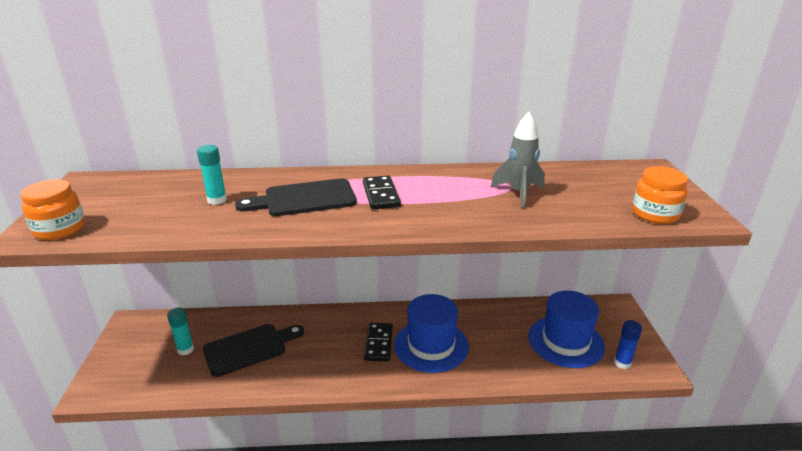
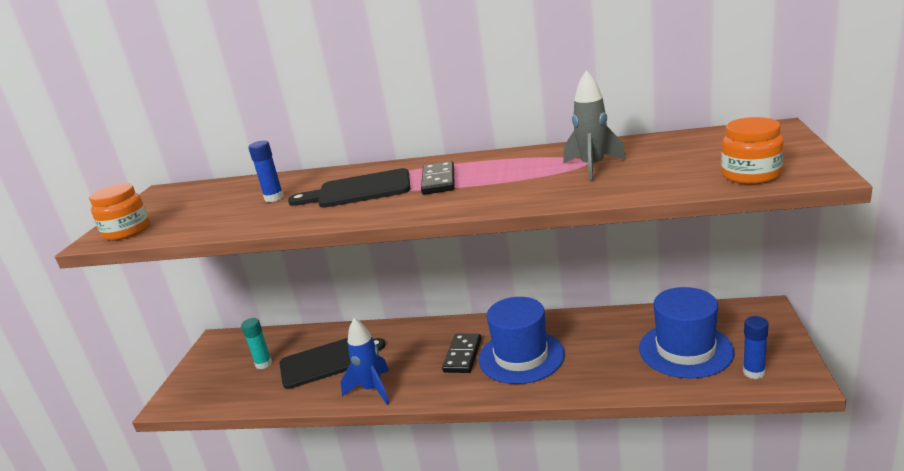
camera: 15 degrees right, 5 degrees down
turquoise glue stick [197,145,227,205] -> blue glue stick [248,141,284,202]
none -> blue rocket [341,318,389,405]

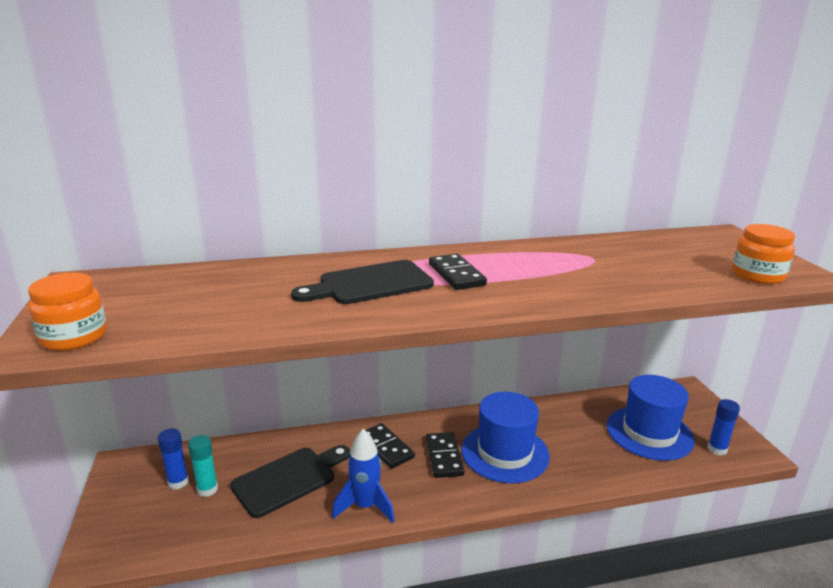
camera: 25 degrees left, 0 degrees up
blue glue stick [248,141,284,202] -> blue glue stick moved to [158,428,189,489]
grey rocket [563,70,626,182] -> none
none -> black domino [366,423,415,469]

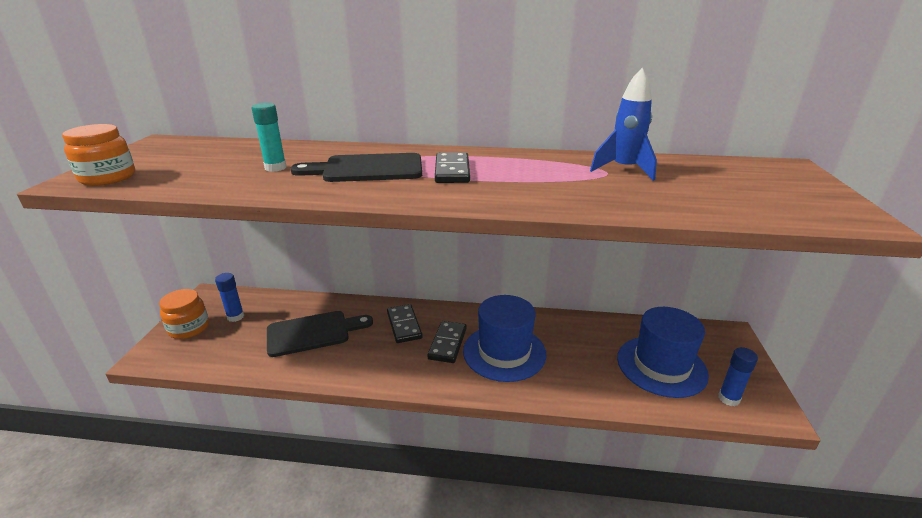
camera: 20 degrees right, 5 degrees up
turquoise glue stick [188,435,218,497] -> turquoise glue stick moved to [252,103,287,172]
blue rocket [332,429,394,523] -> blue rocket moved to [590,68,657,181]
orange jar [732,224,795,284] -> orange jar moved to [159,289,209,339]

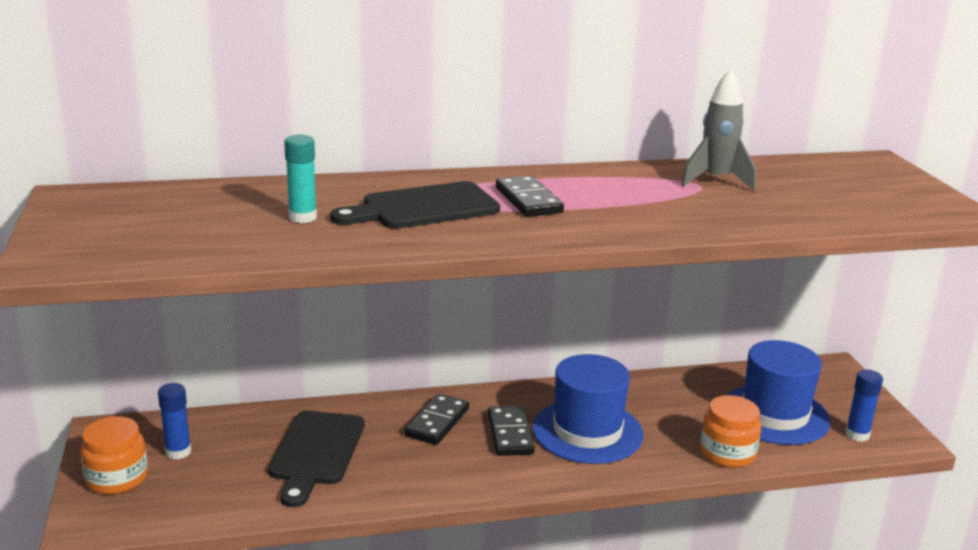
camera: 20 degrees left, 5 degrees down
orange jar [62,124,135,186] -> orange jar moved to [700,395,761,468]
black cutting board [267,311,373,357] -> black cutting board turned 135 degrees clockwise [269,411,364,507]
black domino [387,304,423,343] -> black domino turned 60 degrees clockwise [404,394,469,445]
blue rocket [590,68,657,181] -> grey rocket [681,69,756,191]

